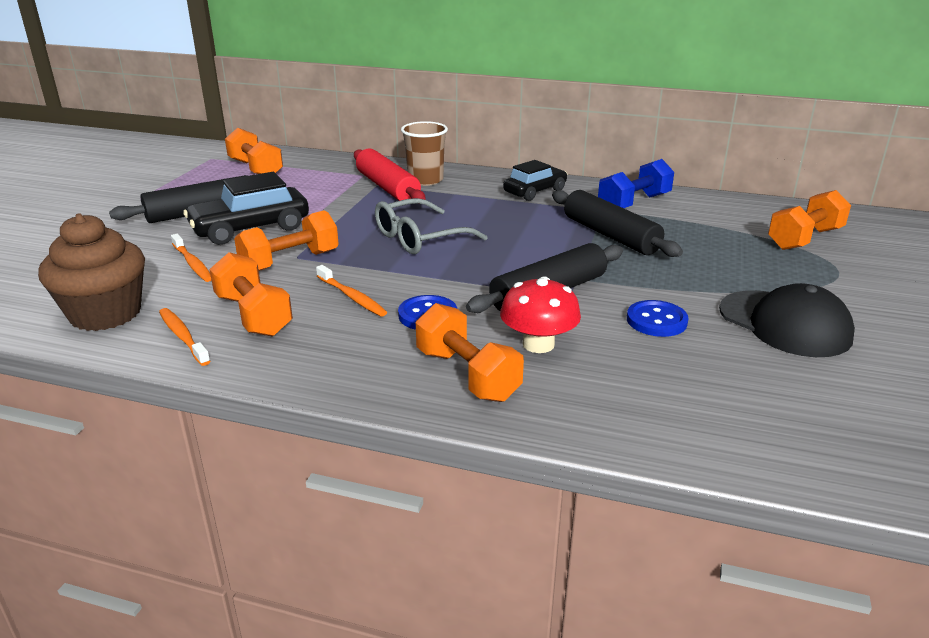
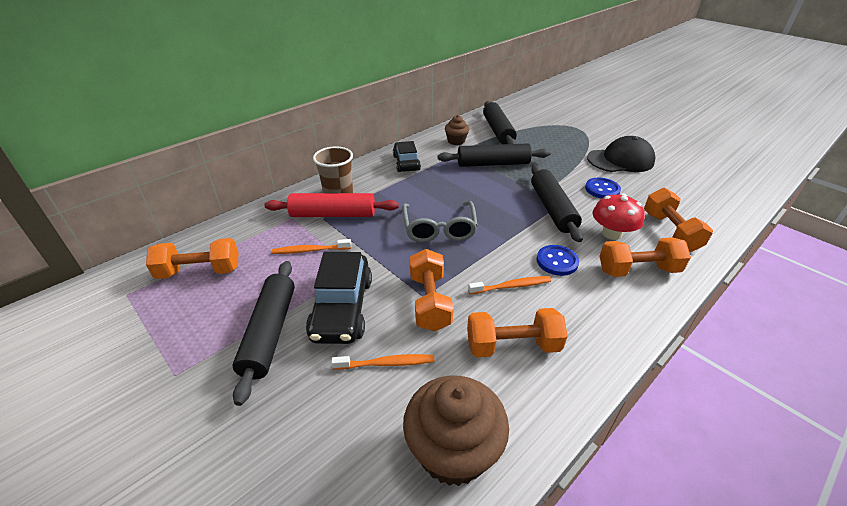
camera: 60 degrees left, 10 degrees up
orange toothbrush [159,308,210,366] -> orange toothbrush moved to [271,239,351,254]
blue dumbbell [598,159,674,208] -> brown cupcake [445,115,469,145]
orange dumbbell [768,190,851,250] -> orange dumbbell moved to [644,188,713,252]
none -> black rolling pin [483,101,517,144]

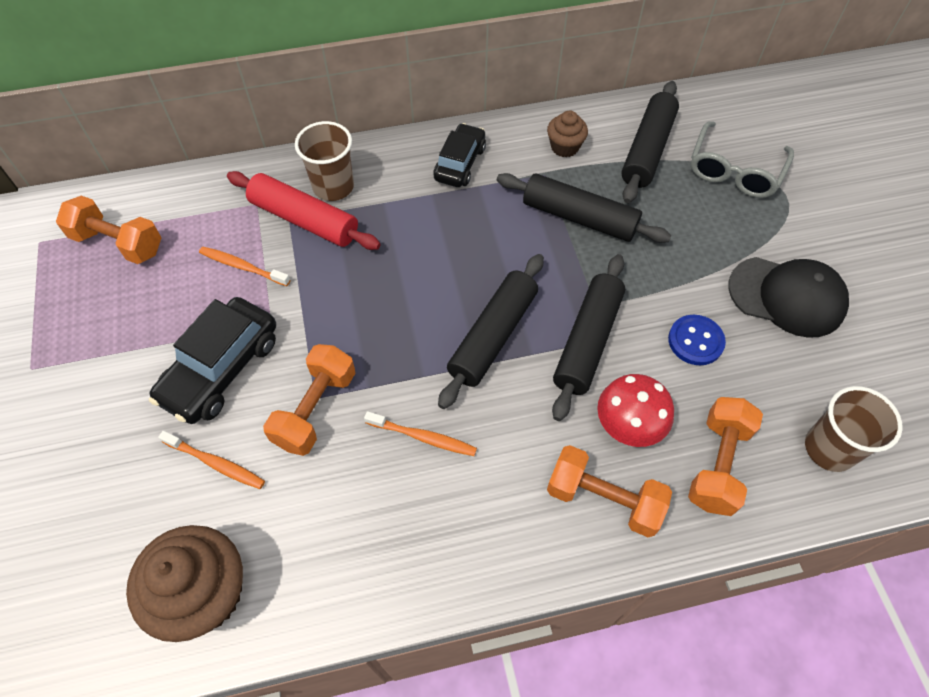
camera: 30 degrees right, 20 degrees up
black rolling pin [233,261,295,406] -> black rolling pin moved to [438,254,544,409]
grey glasses [402,201,478,242] -> grey glasses moved to [691,121,794,198]
orange dumbbell [467,308,568,357] -> none
blue button [536,245,579,276] -> none
none -> brown cup [805,386,903,472]

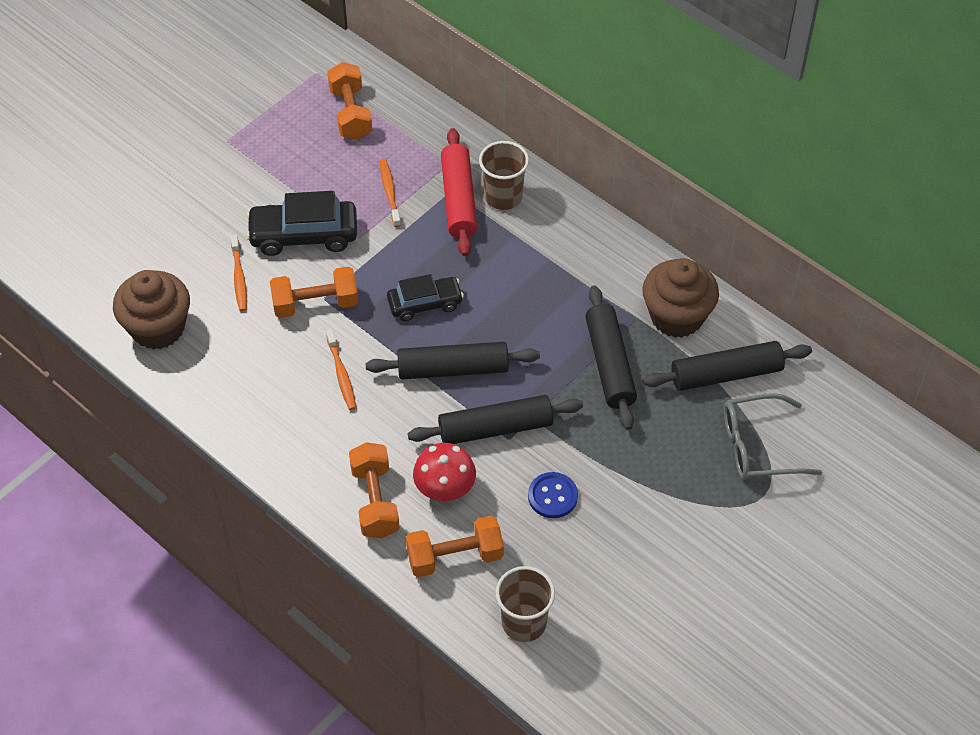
camera: 55 degrees right, 5 degrees down
black car [433,123,486,187] -> black car moved to [387,274,464,321]
brown cupcake [547,111,588,157] -> brown cupcake [642,258,719,338], size x1.89
black cap [728,257,849,338] -> none

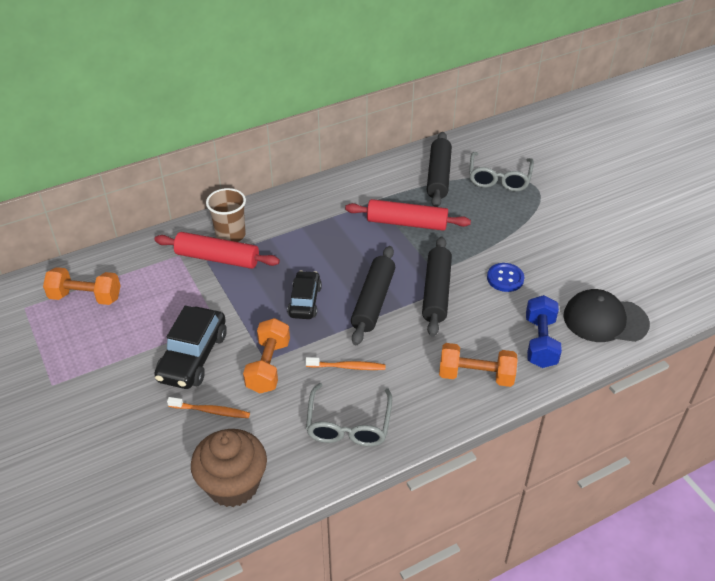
camera: 70 degrees left, 10 degrees down
orange toothbrush [380,159,401,227] -> none
orange dumbbell [406,516,504,577] -> blue dumbbell [526,295,562,368]
red mushroom [413,443,476,501] -> none
brown cup [496,566,555,642] -> black cap [563,289,650,342]
black rolling pin [585,285,637,430] -> red rolling pin [345,199,471,231]
brown cupcake [642,258,719,338] -> none
none -> grey glasses [306,383,392,446]

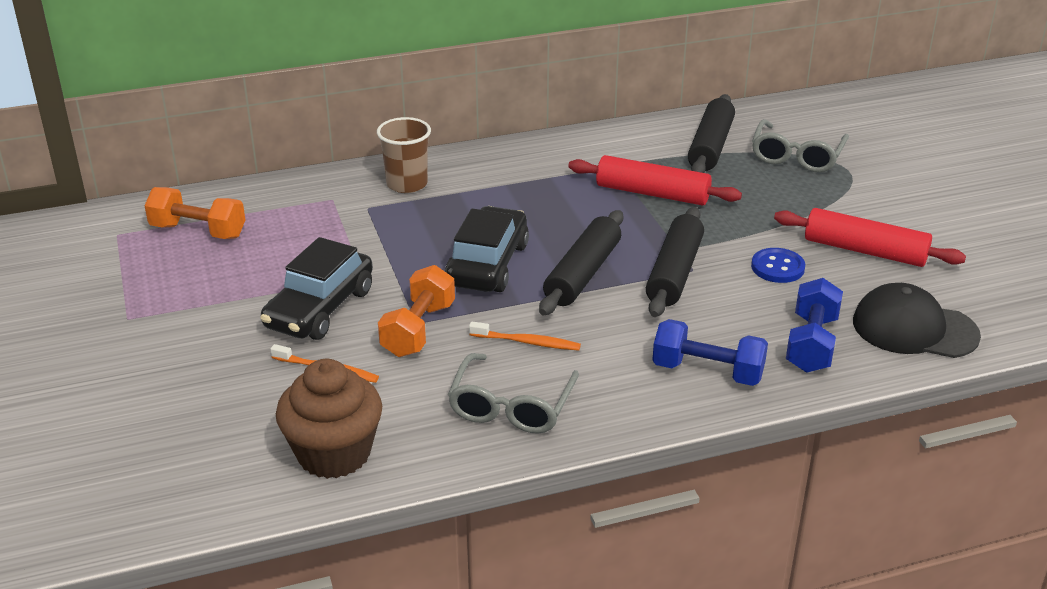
camera: 10 degrees right, 10 degrees down
red rolling pin [154,232,280,269] -> red rolling pin moved to [774,208,966,267]
black car [287,271,322,319] -> black car [445,206,529,292], size x1.52
orange dumbbell [439,343,518,387] -> blue dumbbell [652,319,768,386]

